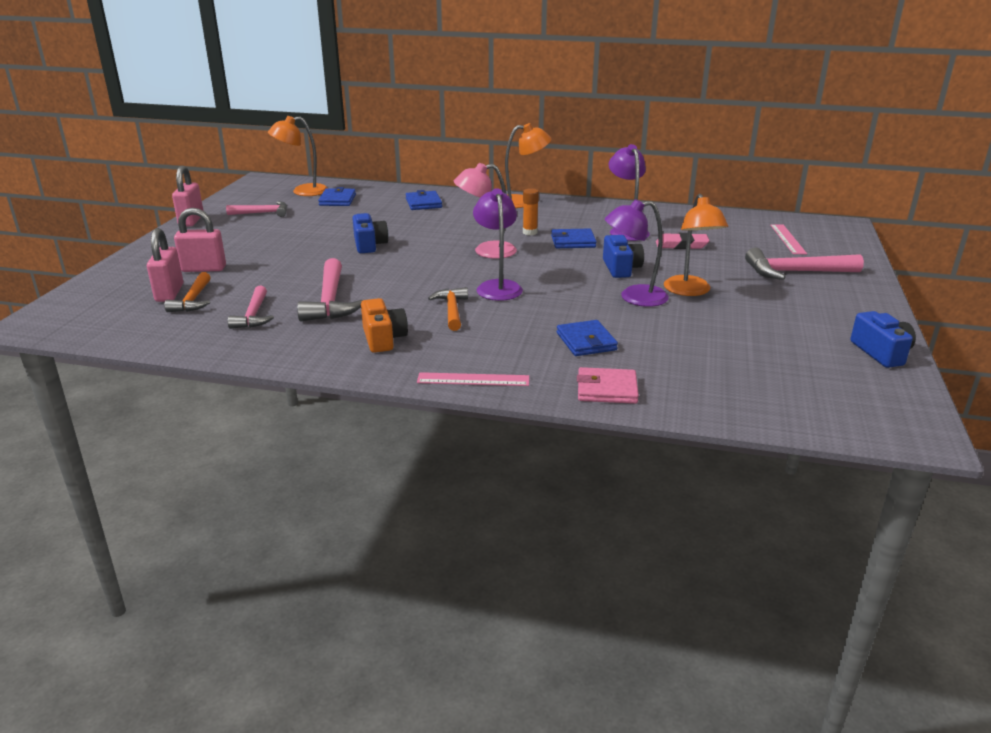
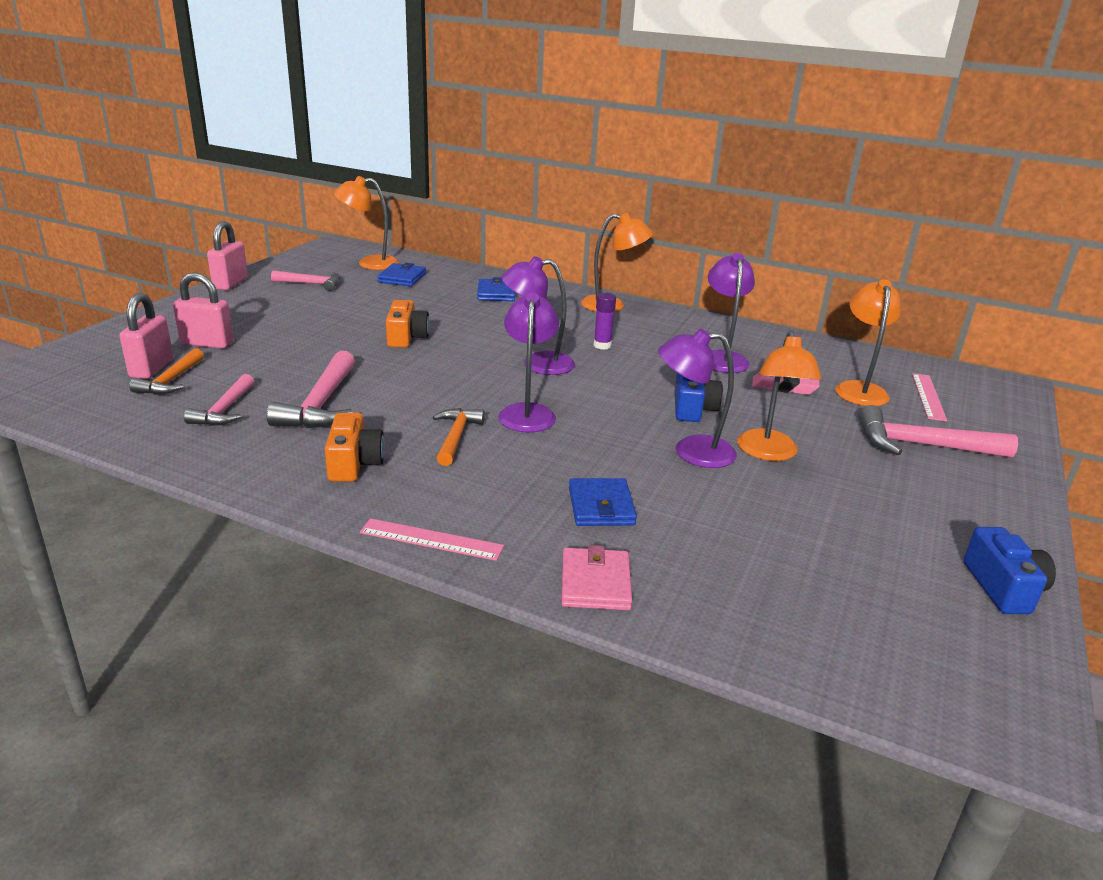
camera: 10 degrees right, 0 degrees up
blue camera [352,213,388,253] -> orange camera [386,300,430,348]
pink lamp [454,163,517,259] -> purple lamp [501,256,575,375]
orange glue stick [523,188,539,235] -> purple glue stick [593,293,616,350]
blue wallet [551,229,597,248] -> none
pink wallet [577,367,639,404] -> pink wallet turned 75 degrees clockwise [561,545,632,610]
none -> orange lamp [835,279,901,406]

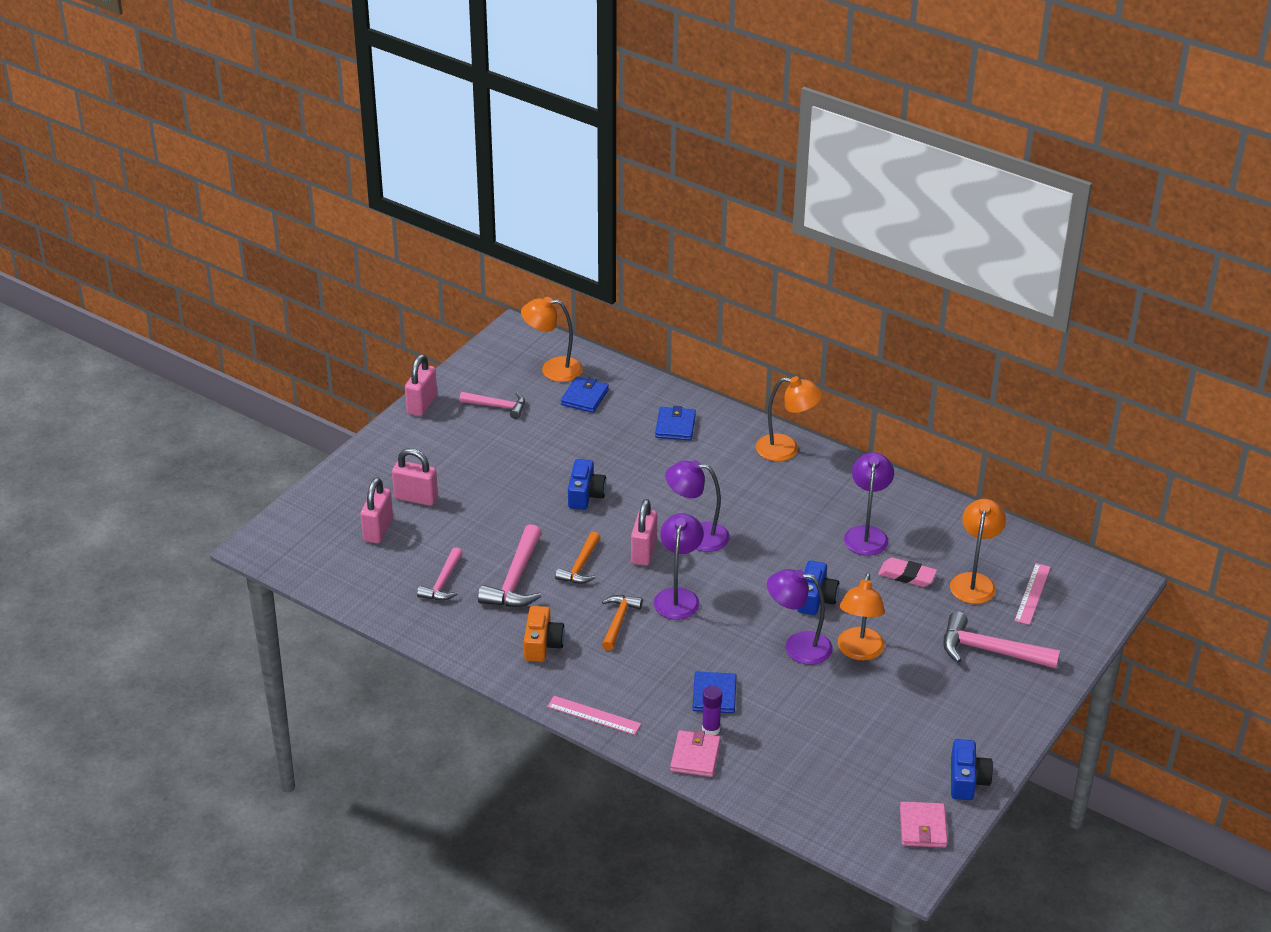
camera: 10 degrees right, 10 degrees up
orange hammer [129,348,204,395] -> orange hammer moved to [555,532,600,584]
orange camera [386,300,430,348] -> blue camera [568,459,606,510]
purple glue stick [593,293,616,350] -> purple glue stick moved to [702,686,722,735]
none -> pink padlock [631,499,657,566]
none -> pink wallet [900,802,948,848]

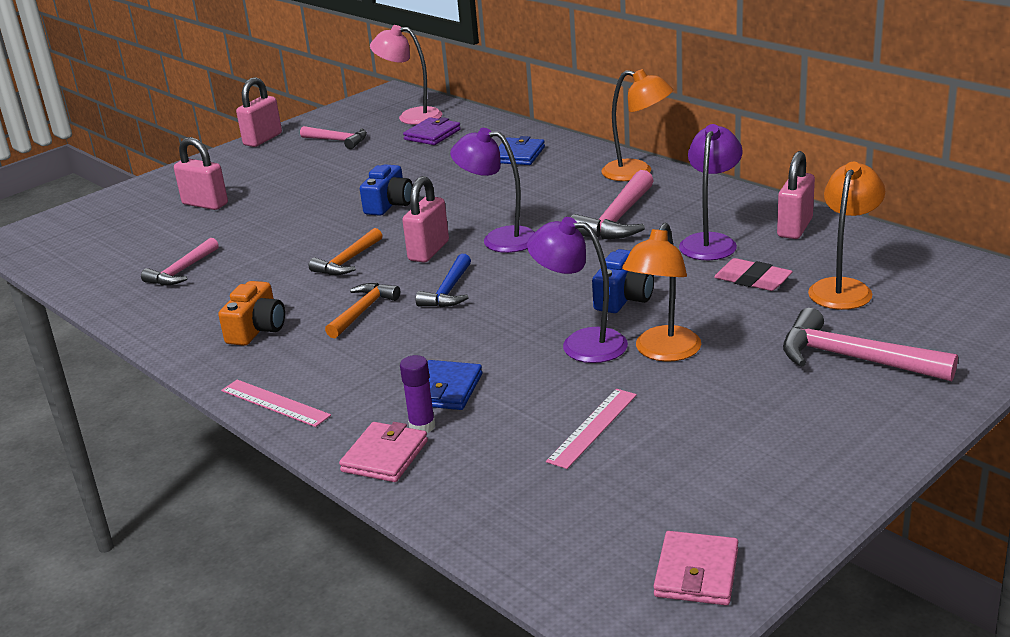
camera: 15 degrees right, 10 degrees down
pink padlock [360,477,393,543] -> pink padlock moved to [777,151,815,239]
pink hammer [478,524,542,607] -> pink hammer moved to [571,170,654,240]
orange lamp [521,297,583,382] -> pink lamp [370,25,442,125]
blue wallet [561,377,609,413] -> purple wallet [403,117,461,145]
purple lamp [654,513,704,620] -> blue hammer [416,254,471,307]
blue camera [951,739,993,800] -> none
pink ruler [1014,563,1051,625] -> pink ruler moved to [546,389,637,469]

